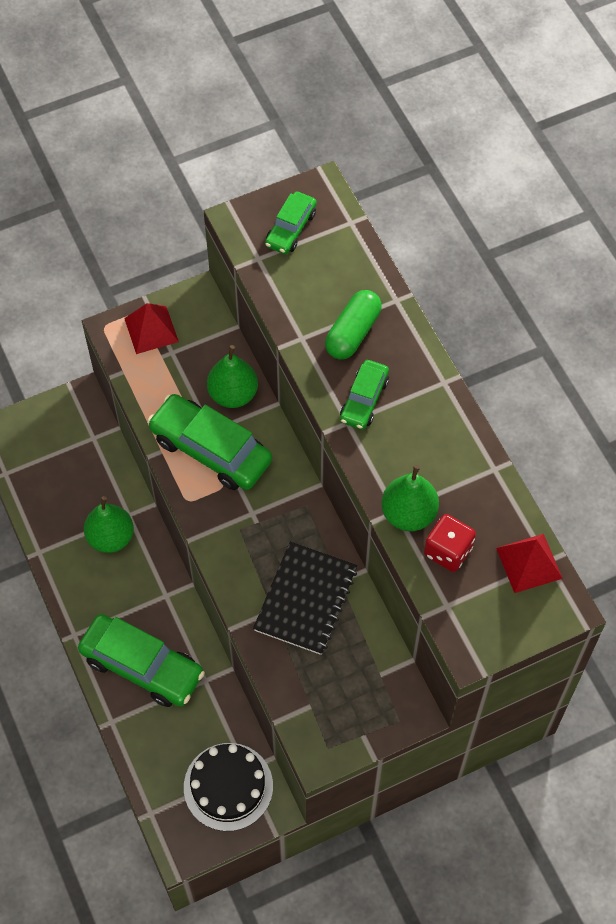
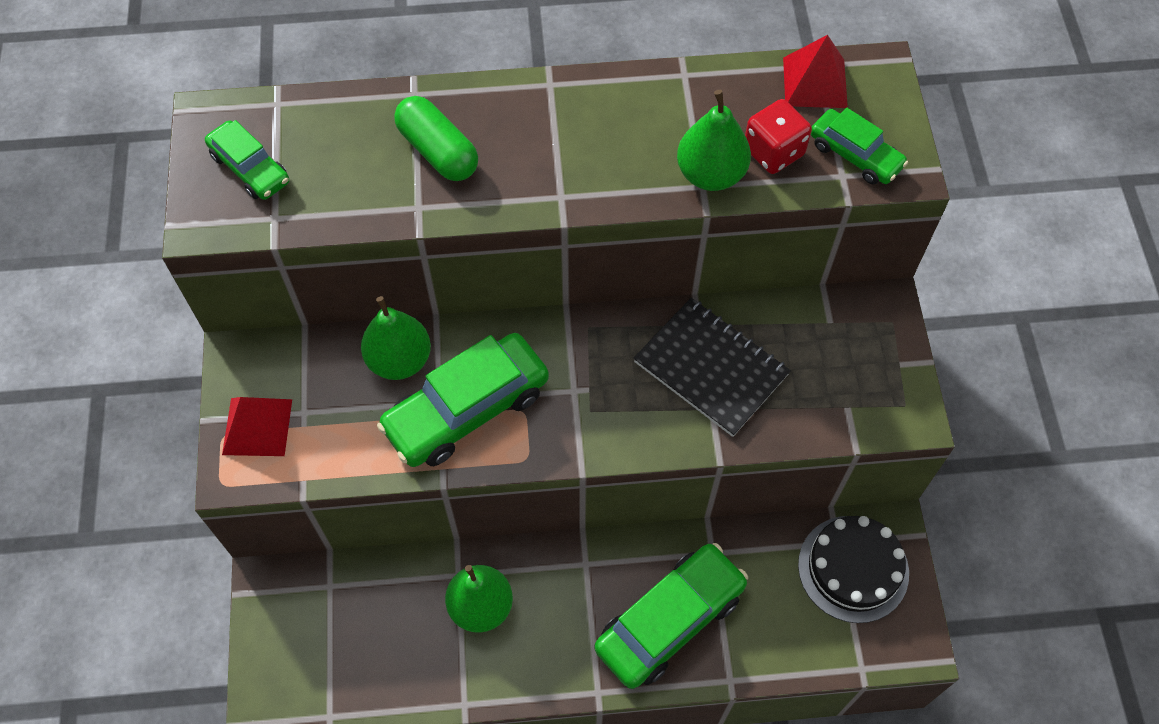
camera: 70 degrees left, 0 degrees up
green car [340,360,389,430] -> green car moved to [811,108,908,185]

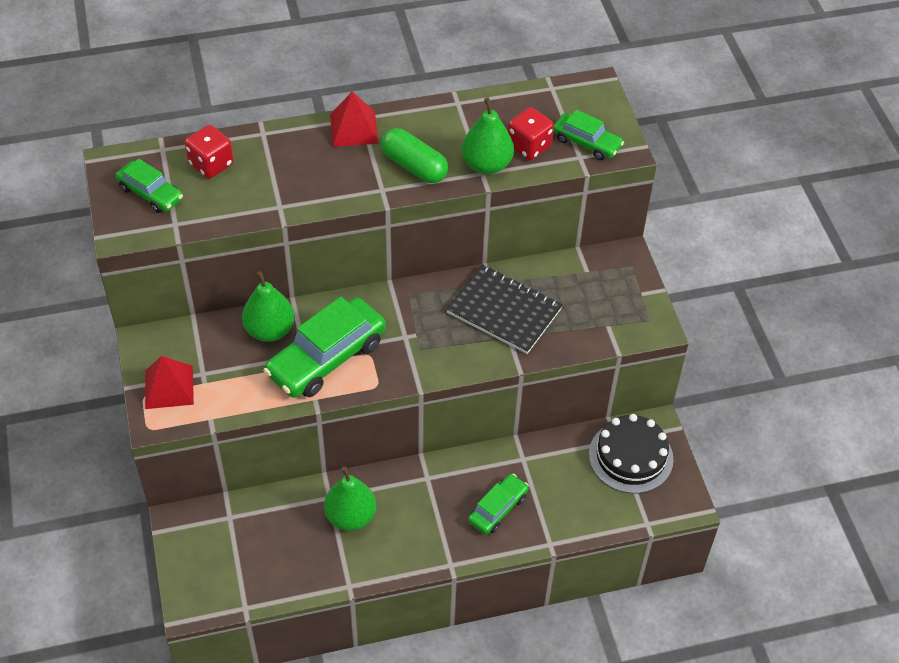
camera: 10 degrees left, 10 degrees down
green capsule [394,96,478,181] -> green capsule moved to [381,128,448,183]
green car [595,543,748,689] -> green car [468,474,529,535], size x0.56
red pyramid [783,35,848,108] -> red pyramid moved to [330,91,379,147]
none -> red dice [185,125,234,179]

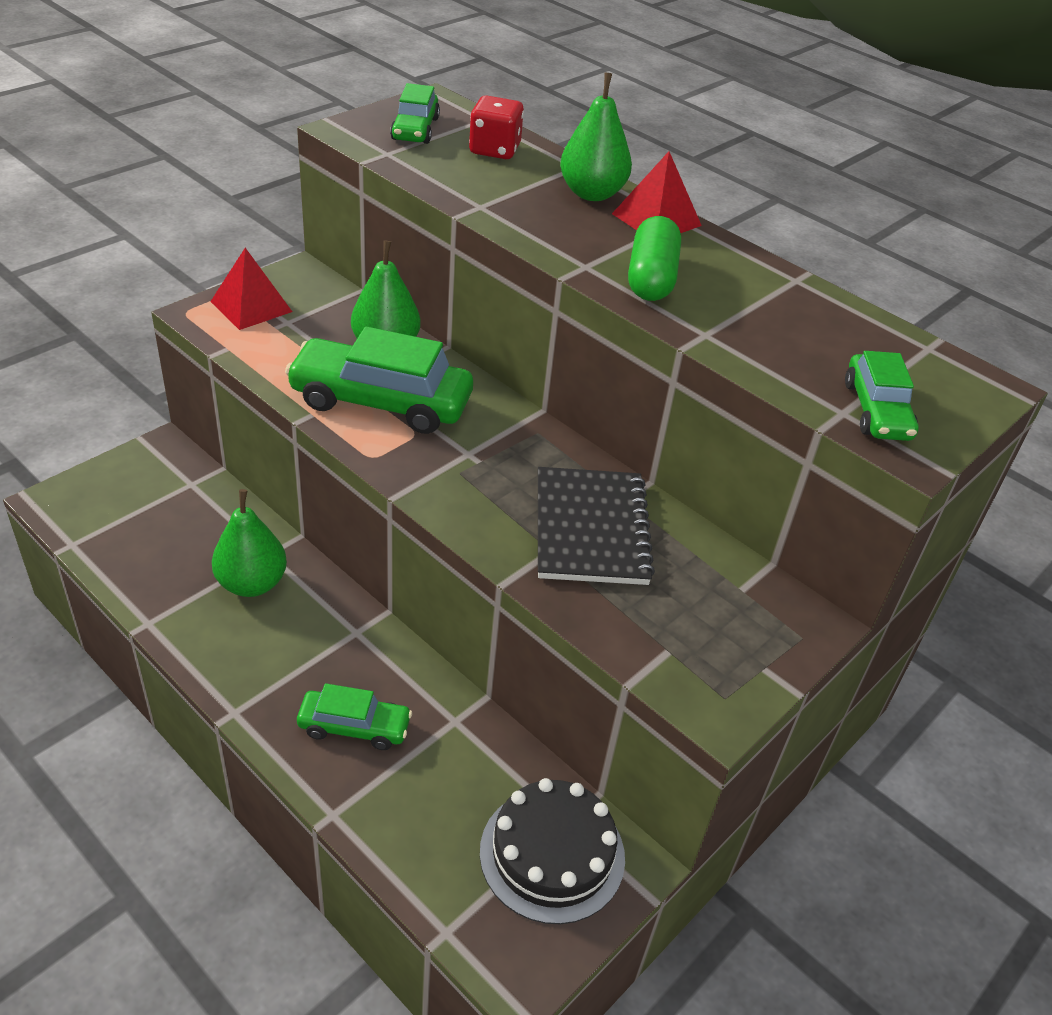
camera: 55 degrees right, 10 degrees down
green pear [462,97,514,175] -> green pear moved to [560,73,632,201]
red dice [508,107,554,160] -> none

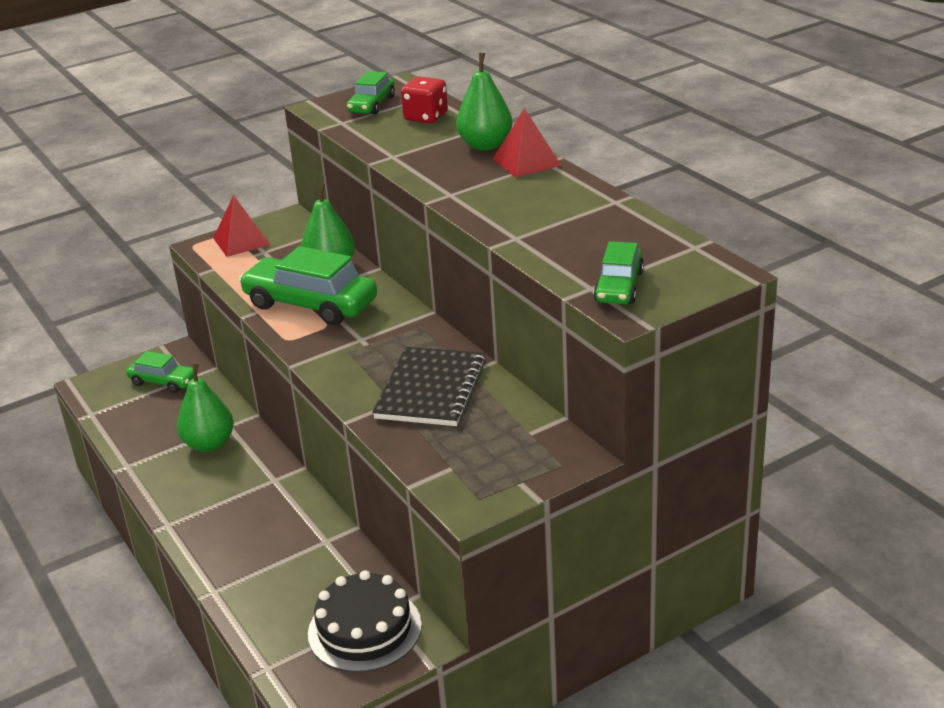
camera: 20 degrees right, 10 degrees down
green car [297,683,412,750] -> green car moved to [126,351,194,393]
green capsule [628,216,681,301] -> none

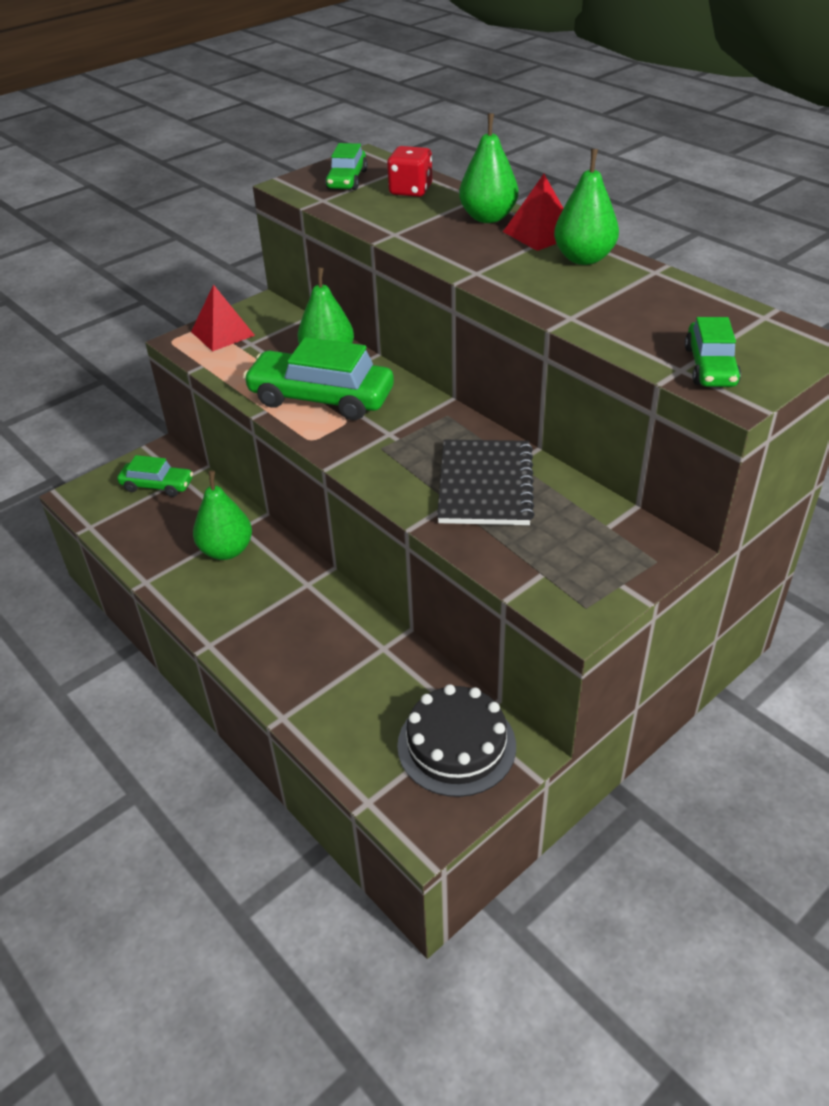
camera: 10 degrees left, 10 degrees up
none -> green pear [554,149,619,265]

